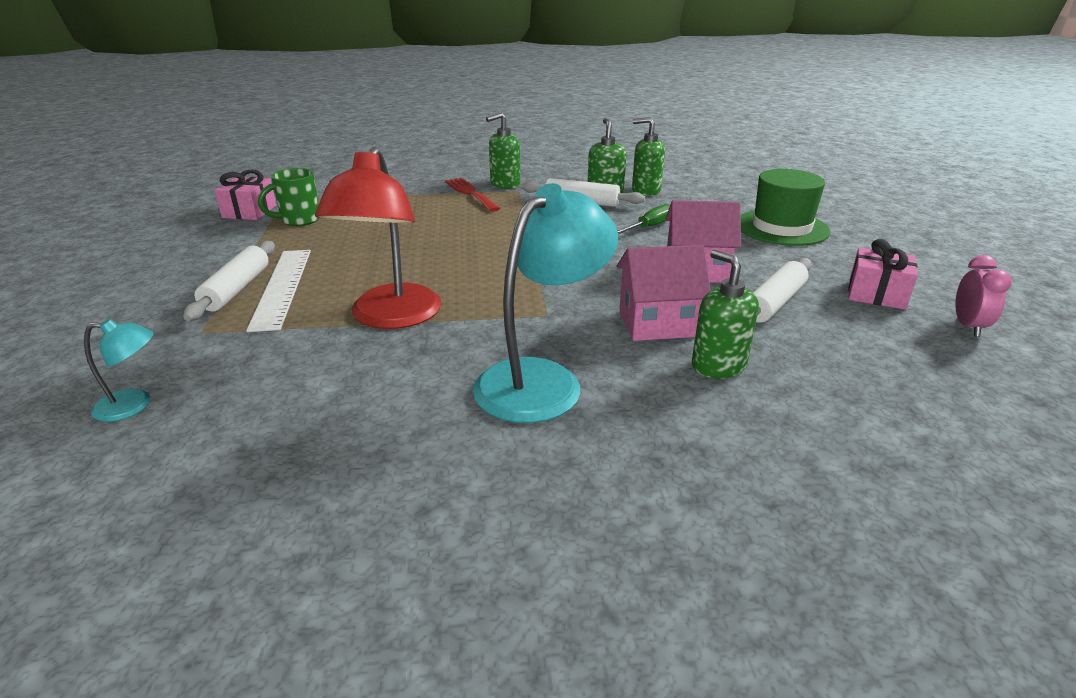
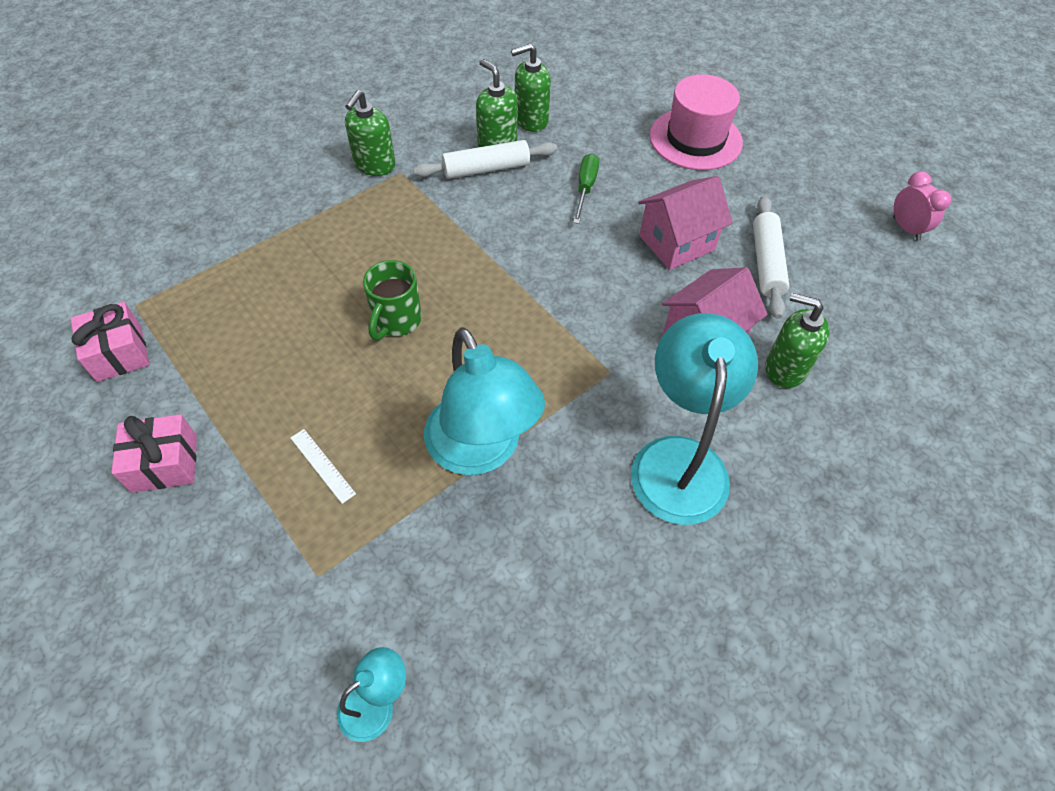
camera: 35 degrees left, 25 degrees up
white rolling pin [183,241,275,321] -> none
white ruler [246,250,311,332] -> white ruler [291,429,356,504], size x0.47
green mug [258,168,319,226] -> green mug moved to [363,260,422,341]
red lamp [315,147,441,329] -> turquoise lamp [424,327,545,475]
red fork [445,178,500,212] -> none
green hat [741,169,830,246] -> pink hat [650,74,743,170]
pink gift [848,239,918,310] -> pink gift moved to [111,414,197,493]

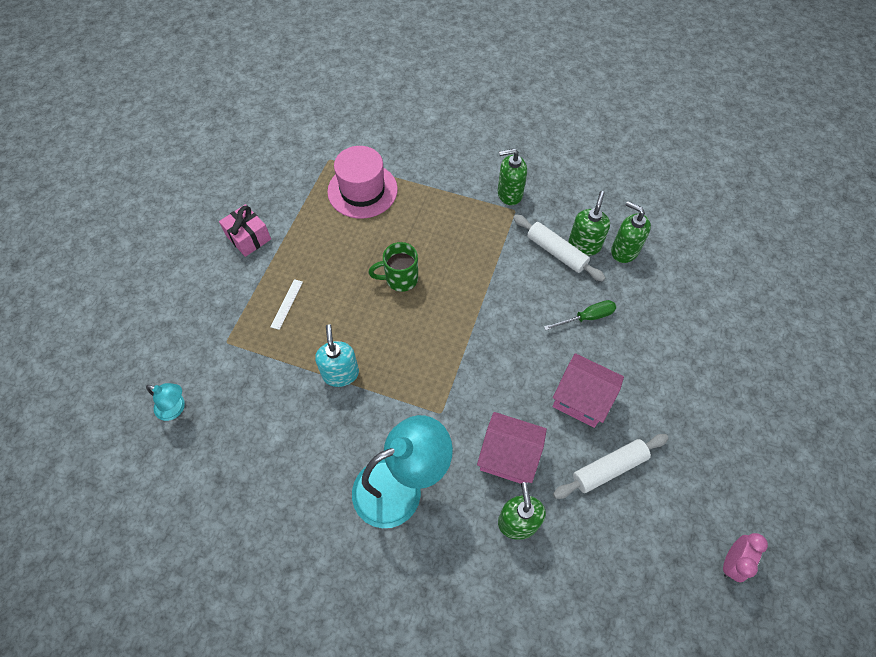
camera: 60 degrees right, 5 degrees up
pink gift [71,302,150,382] -> none
turquoise lamp [424,327,545,475] -> turquoise soap dispenser [315,324,359,387]
pink hat [650,74,743,170] -> pink hat moved to [327,146,398,219]

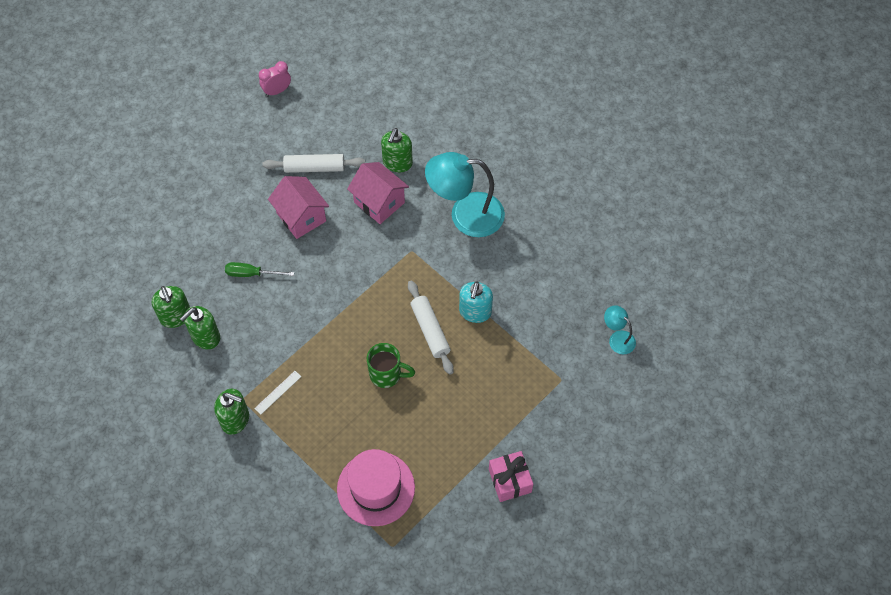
camera: 155 degrees left, 0 degrees up
white ruler [270,279,303,330] -> white ruler moved to [254,371,302,414]
white rolling pin [513,215,605,281] -> white rolling pin moved to [408,280,454,375]

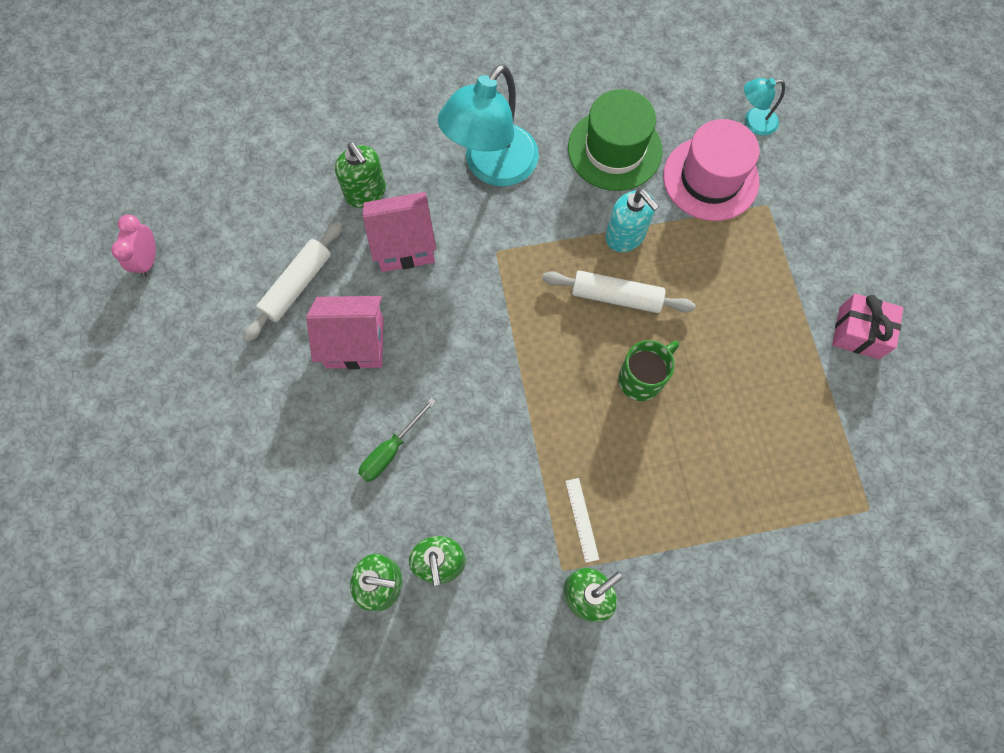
camera: 55 degrees left, 10 degrees up
pink hat [337,449,415,526] -> pink hat moved to [663,119,760,221]
none -> green hat [568,89,662,191]

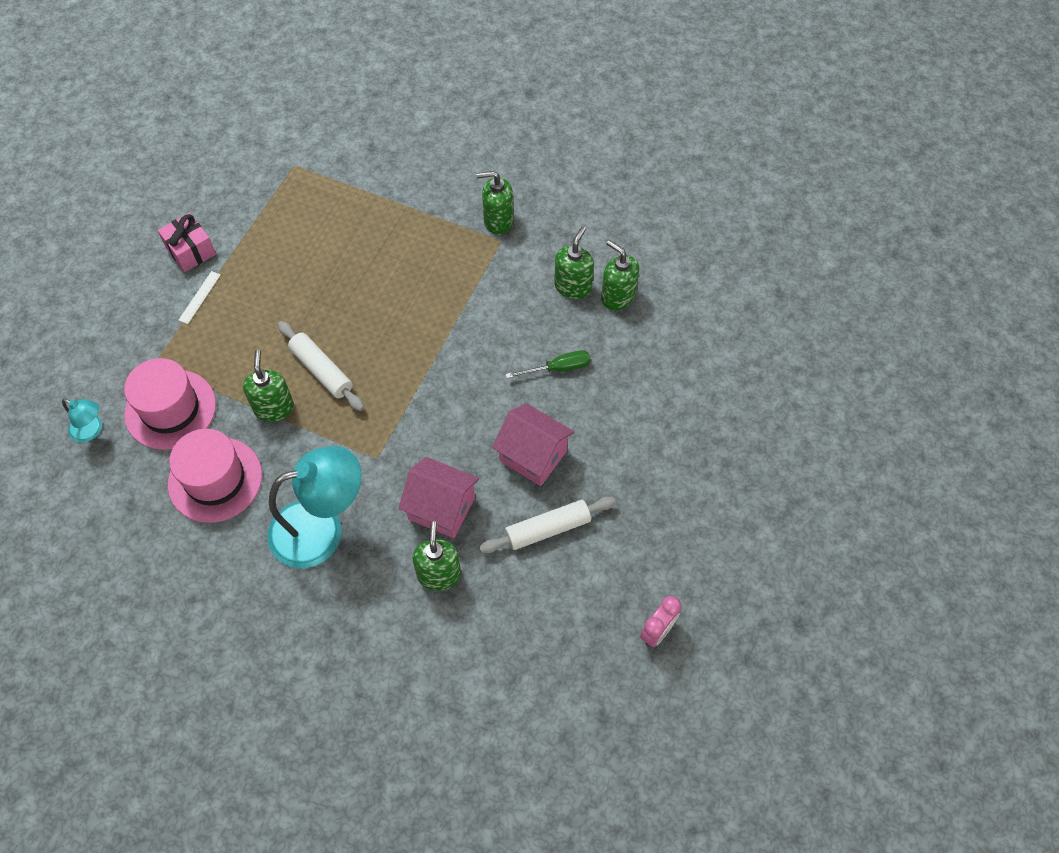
camera: 145 degrees left, 10 degrees down
white ruler [565,478,599,563] -> white ruler moved to [178,271,221,324]
green hat [568,89,662,191] -> pink hat [168,429,262,523]
turquoise soap dispenser [605,189,659,252] -> green soap dispenser [243,350,294,422]
green mug [618,340,679,401] -> none

